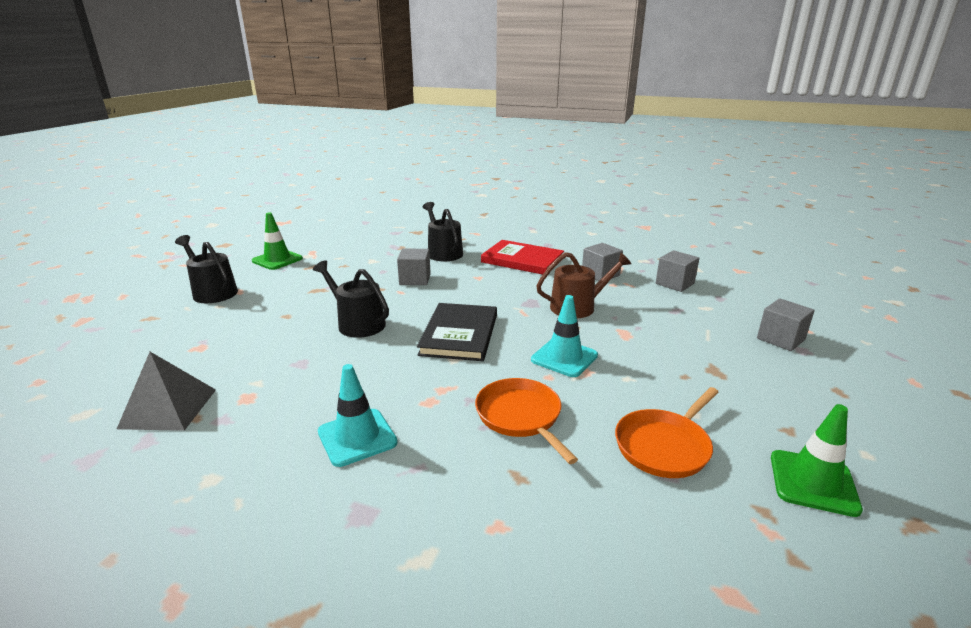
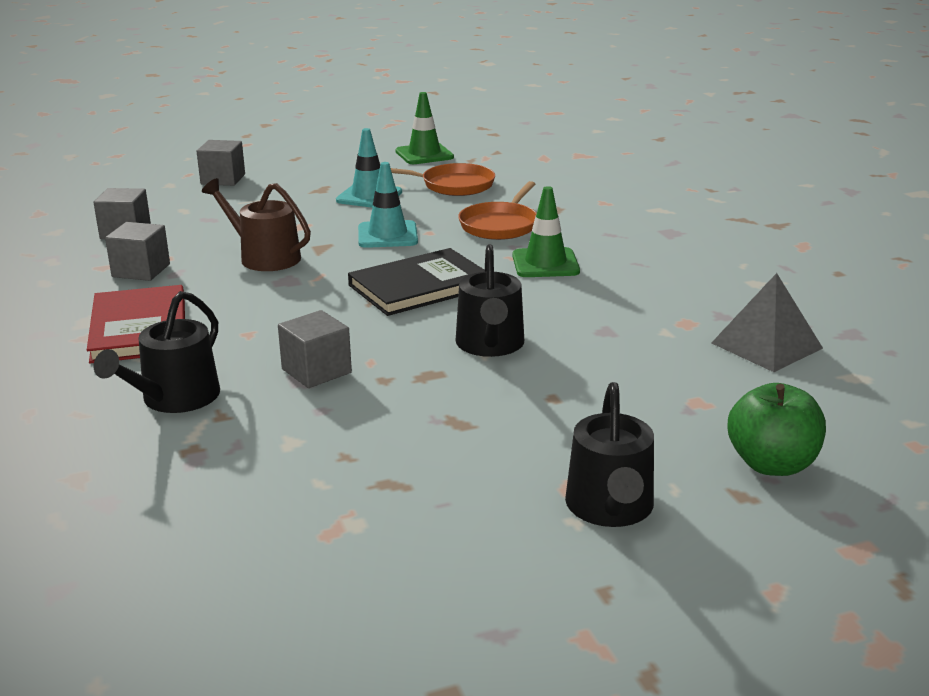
camera: 130 degrees left, 0 degrees up
green traffic cone [252,212,303,270] -> green traffic cone moved to [512,186,580,277]
turquoise traffic cone [318,364,398,467] -> turquoise traffic cone moved to [336,128,402,208]
none -> green apple [728,383,826,476]

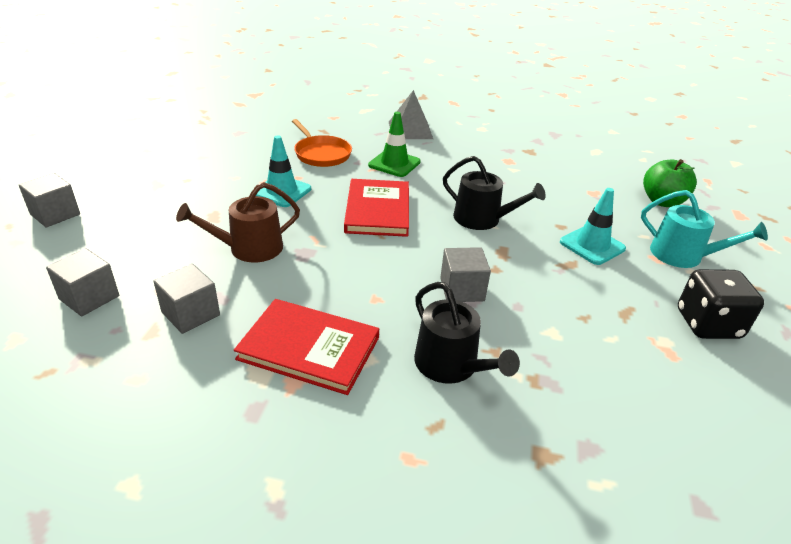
camera: 60 degrees left, 10 degrees up
turquoise traffic cone [336,128,402,208] -> turquoise traffic cone moved to [560,188,626,265]
black book [348,248,485,316] -> red book [344,179,409,237]
orange pan [391,163,495,196] -> none
green traffic cone [395,92,454,164] -> none
black watering can [565,382,654,527] -> turquoise watering can [641,190,768,268]
grey pyramid [712,273,823,372] -> grey pyramid moved to [389,90,433,139]
none -> black dice [678,269,764,339]

